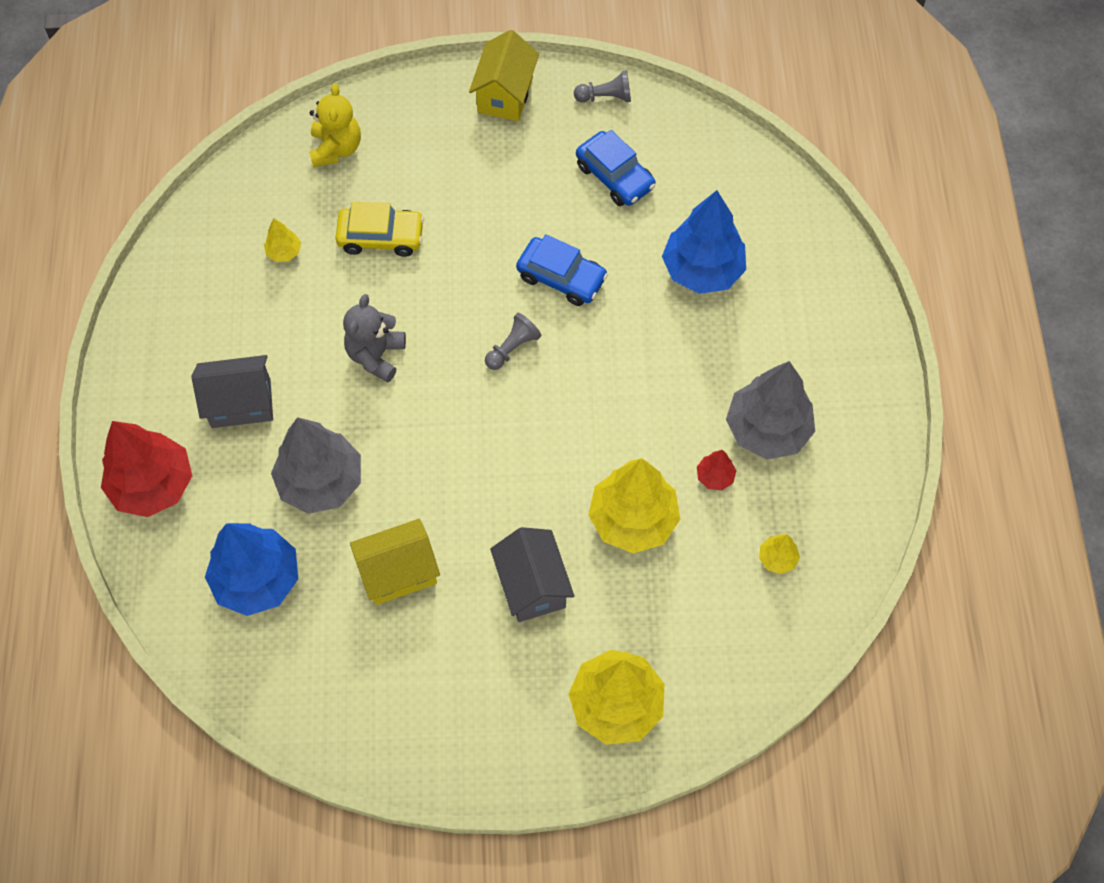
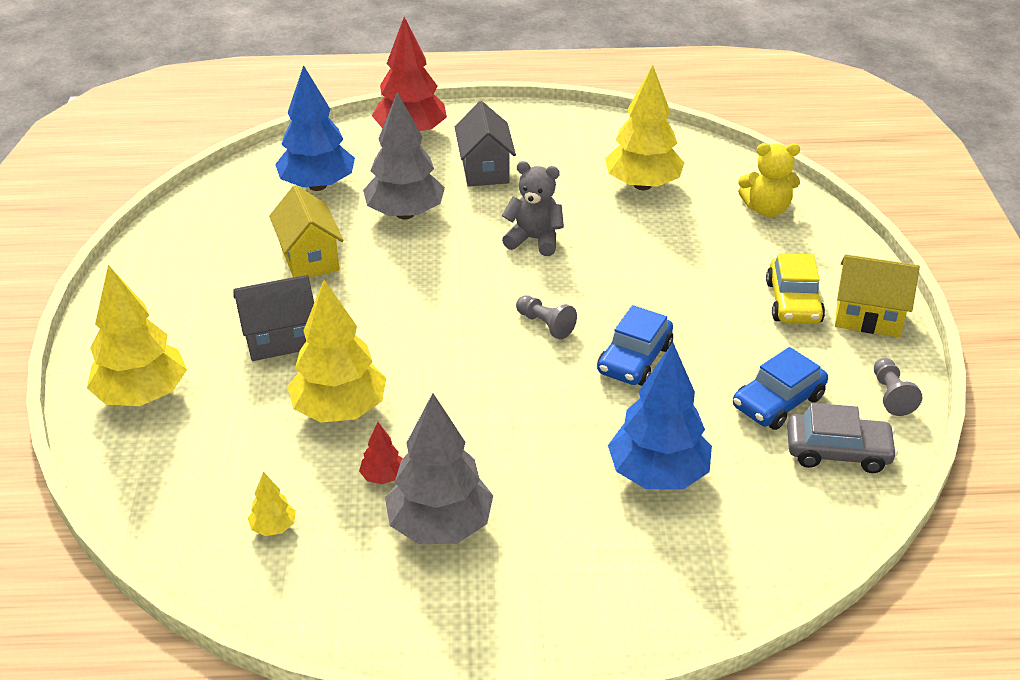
camera: 90 degrees right, 25 degrees down
yellow tree [264,218,301,262] -> yellow tree [605,65,684,190], size x2.25
yellow car [335,202,424,257] -> yellow car moved to [766,253,825,324]
none -> grey car [787,403,898,473]

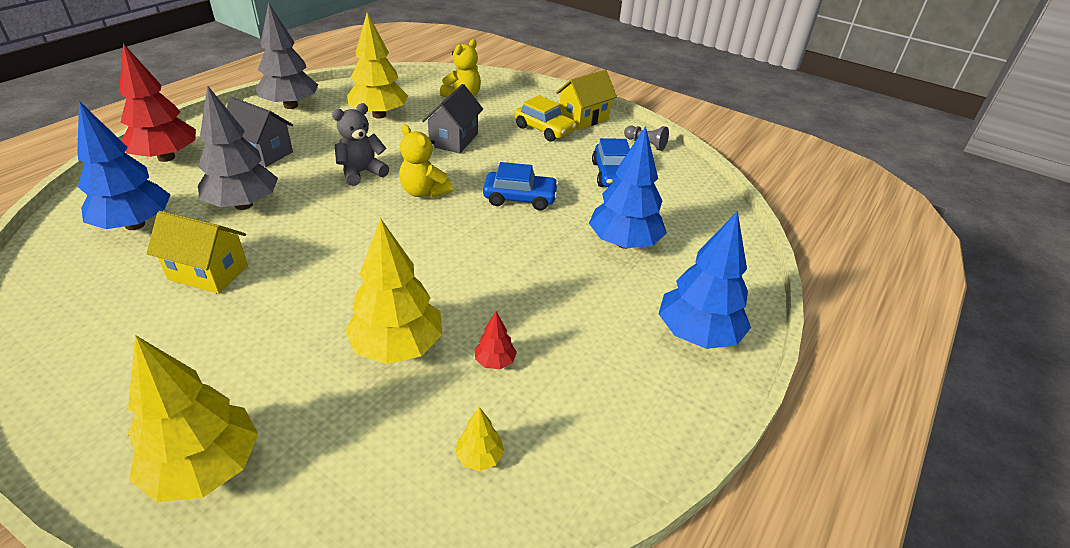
camera: 55 degrees left, 0 degrees up
grey house [233,275,314,361] -> grey house moved to [422,84,483,153]
grey tree [385,393,493,544] -> grey tree moved to [256,2,318,109]
grey pawn [516,295,577,339] -> none
blue car [597,305,673,386] -> blue car turned 60 degrees counterclockwise [483,162,559,211]
grey car [787,403,898,473] -> none
none -> yellow teddy bear [399,124,453,198]
none -> blue tree [659,211,751,349]

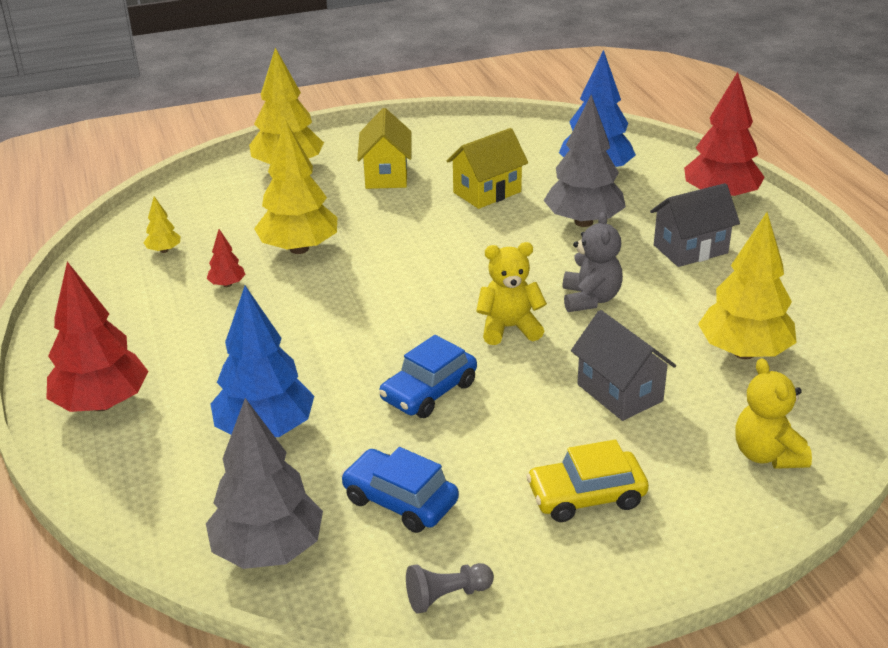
camera: 130 degrees right, 5 degrees down
grey tree [256,2,318,109] -> grey tree moved to [206,398,323,569]
yellow house [556,70,617,130] -> yellow house moved to [357,108,411,189]
blue tree [659,211,751,349] -> red tree [46,262,148,412]

